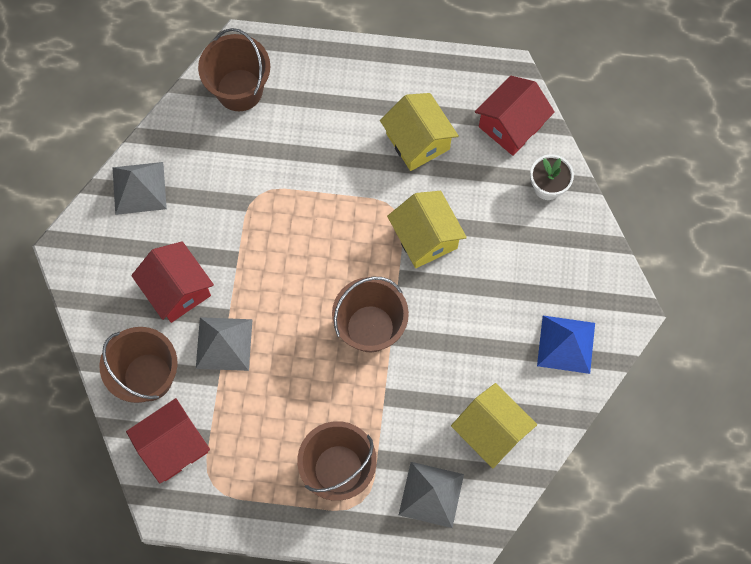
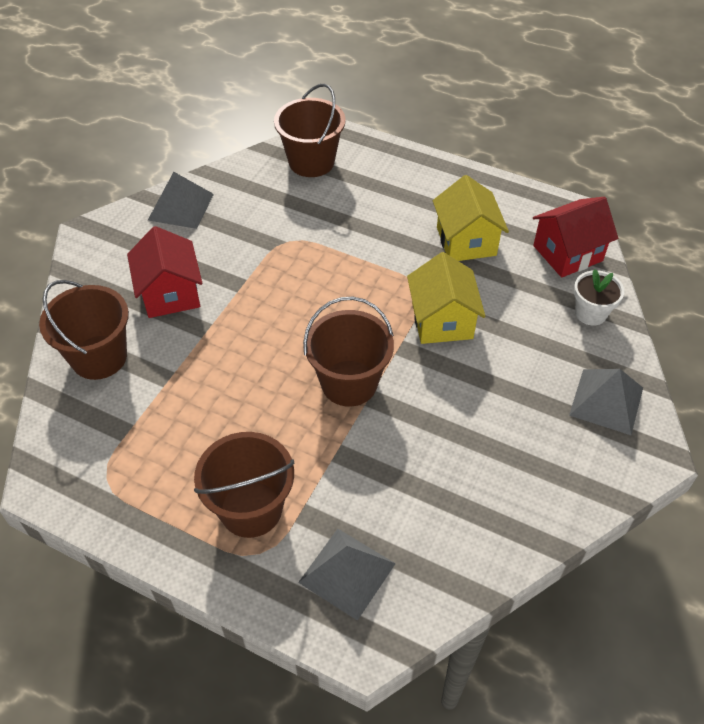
camera: 20 degrees right, 20 degrees down
red house [126,398,210,483] -> none
grey pyramid [196,317,253,371] -> grey pyramid moved to [569,369,643,435]
yellow house [451,383,537,468] -> none
blue pyramid [537,316,595,374] -> none

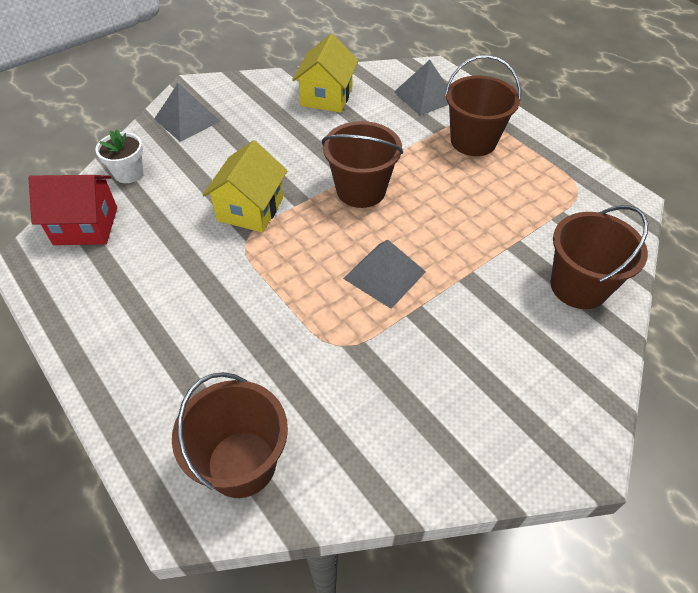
camera: 155 degrees left, 0 degrees up
red house [127,226,202,318] -> none
grey pyramid [148,172,214,229] -> grey pyramid moved to [343,239,426,309]
yellow house [433,175,509,261] -> yellow house moved to [292,34,359,113]

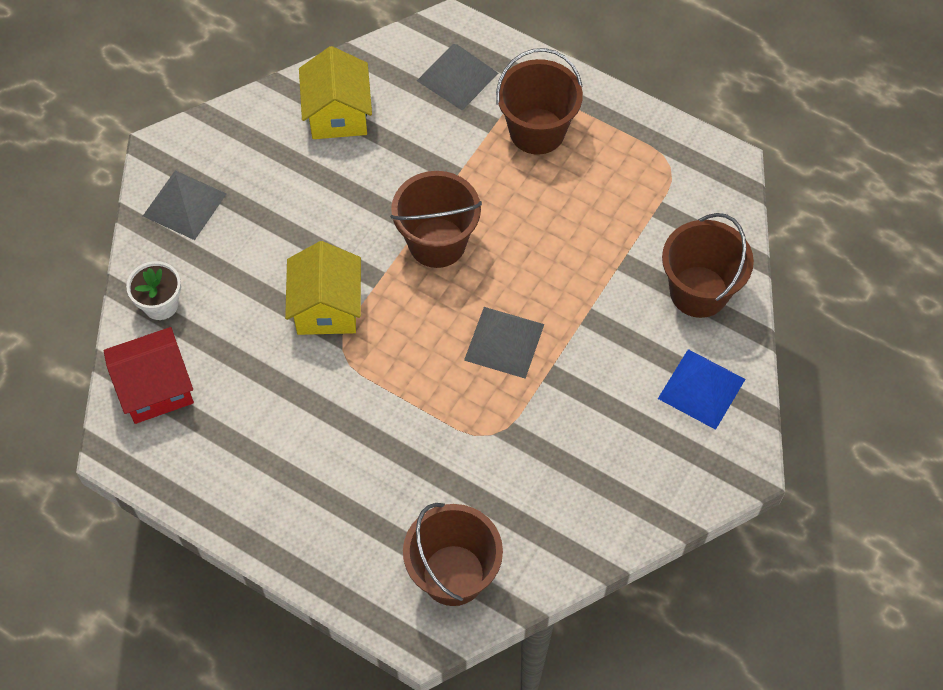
camera: 20 degrees left, 10 degrees up
none -> blue pyramid [658,349,745,430]

